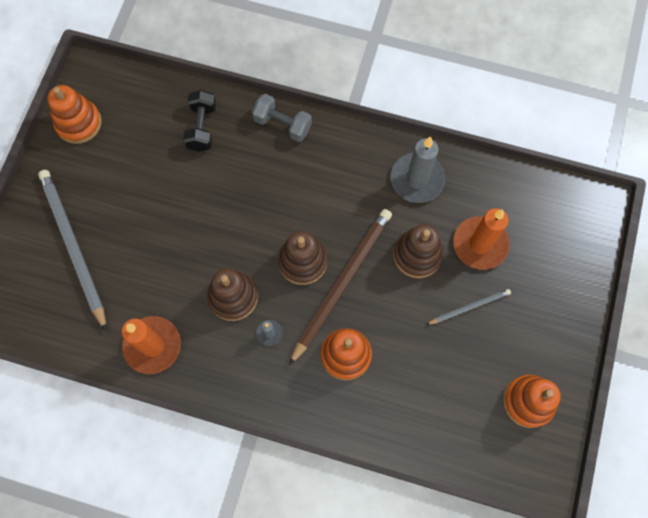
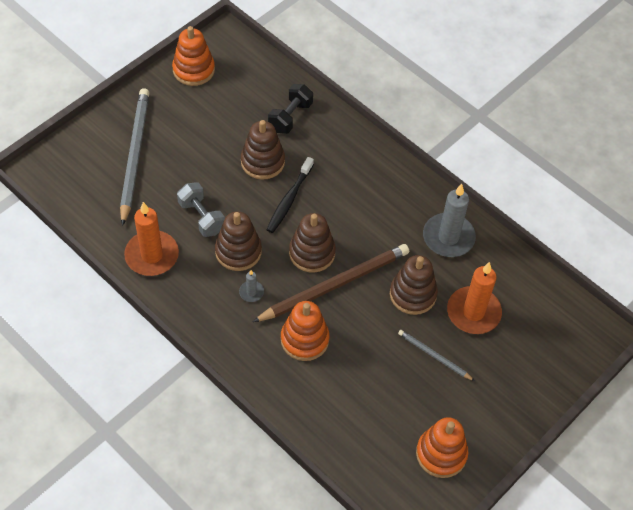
camera: 25 degrees right, 15 degrees down
grey dumbbell [252,94,312,142] -> grey dumbbell moved to [177,182,225,237]
grey pencil [426,289,511,325] -> grey pencil turned 150 degrees counterclockwise [398,330,475,381]
none -> brown stacking toy [241,120,285,180]
none -> black toothbrush [266,157,314,233]

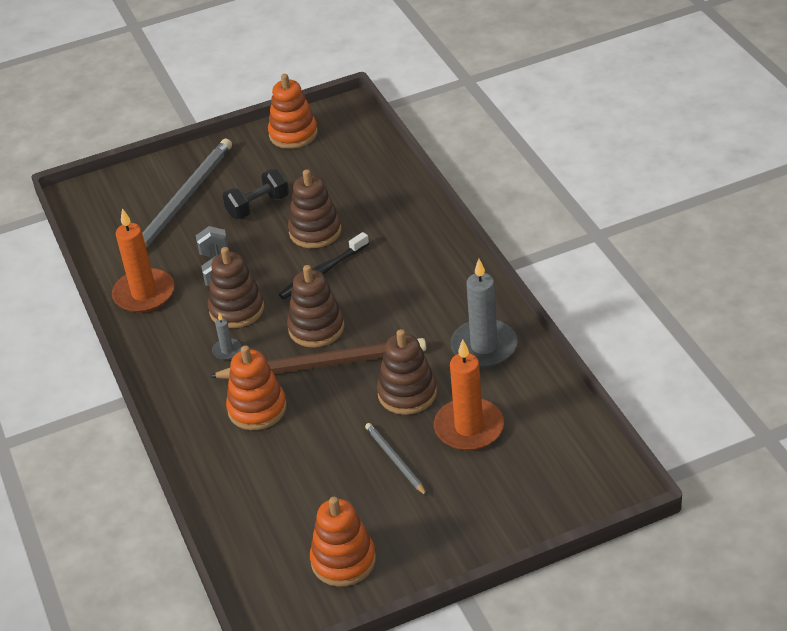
camera: 30 degrees right, 15 degrees down
black dumbbell [268,84,313,134] -> black dumbbell moved to [223,169,289,219]

